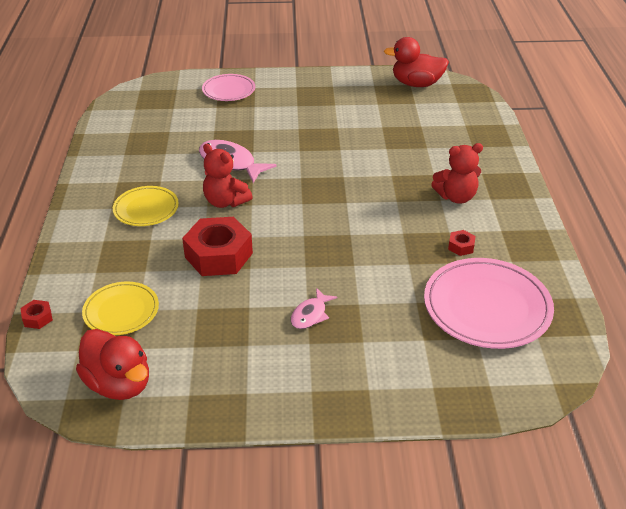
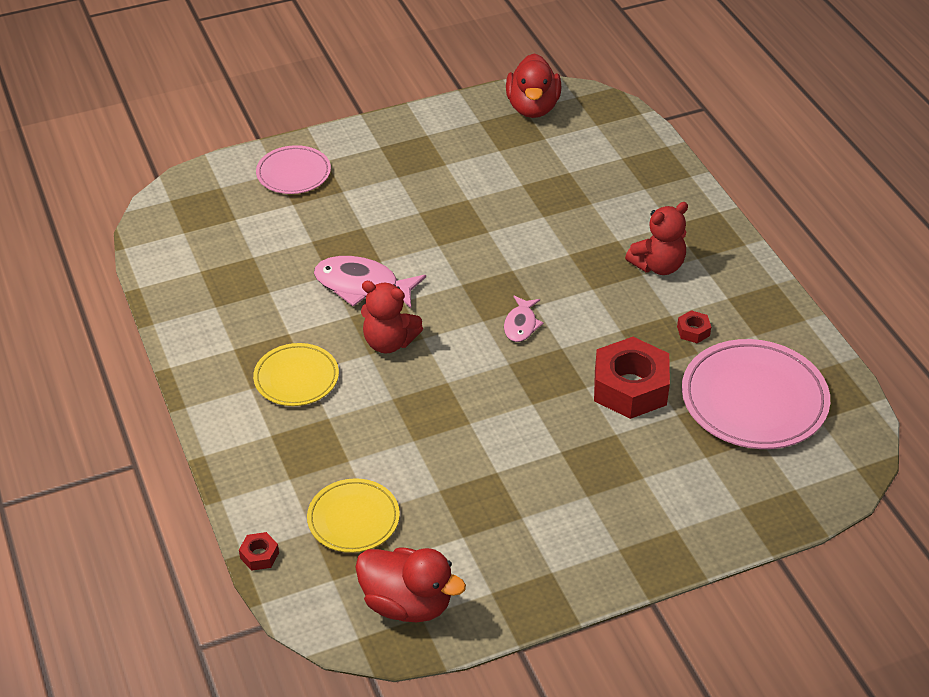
camera: 20 degrees left, 5 degrees up
red nut [182,217,253,276] -> red nut moved to [594,337,670,419]
pink fish [291,288,337,329] -> pink fish moved to [504,295,543,342]
red duck [384,37,449,87] -> red duck turned 75 degrees counterclockwise [506,53,561,118]

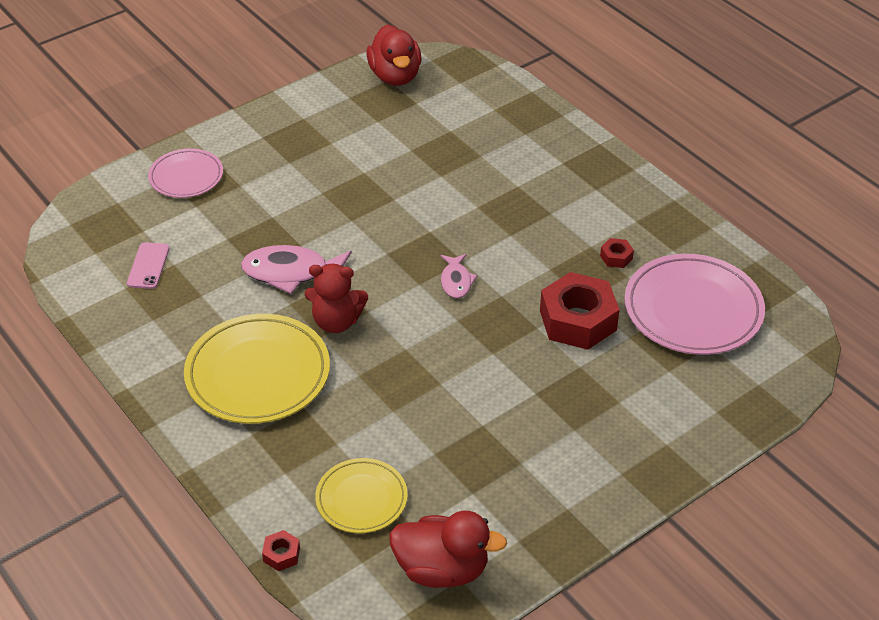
camera: 15 degrees left, 0 degrees up
yellow plate [253,343,339,406] -> yellow plate [184,314,330,424], size x1.70
red teddy bear [625,202,688,275] -> none
none -> pink phone [127,242,169,289]

